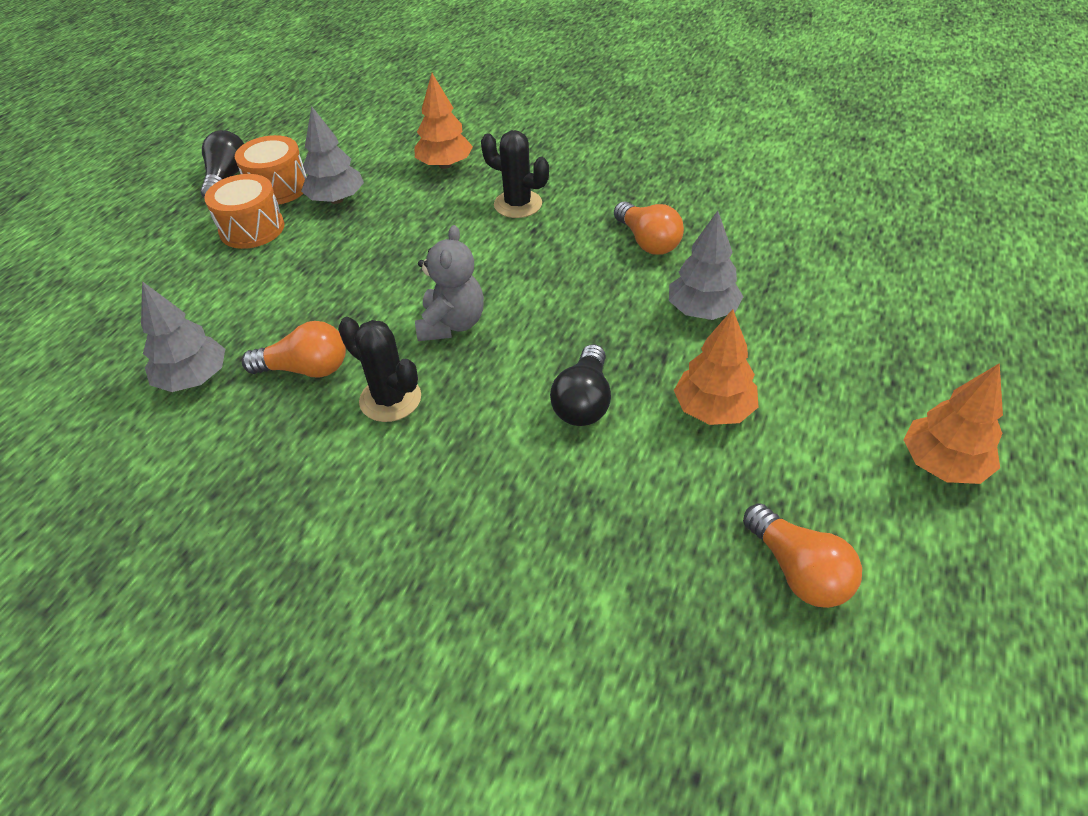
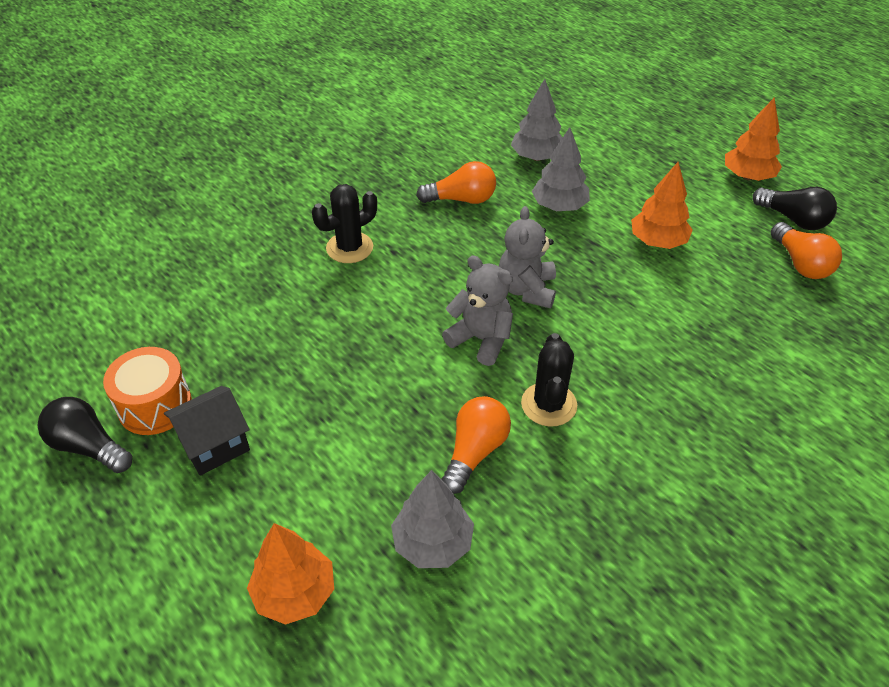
camera: 65 degrees left, 0 degrees up
orange drum [204,174,284,249] -> black house [164,386,250,475]
grey tree [301,106,364,204] -> grey tree moved to [511,79,563,161]
black cactus [338,317,421,422] -> black cactus turned 60 degrees counterclockwise [521,333,577,427]
orange tree [415,73,473,169] -> orange tree moved to [247,523,334,625]
black light bulb [550,344,611,426] -> black light bulb moved to [752,187,837,230]
orange light bulb [743,503,862,608] -> orange light bulb turned 75 degrees clockwise [771,222,842,279]
none -> grey teddy bear [499,206,556,308]

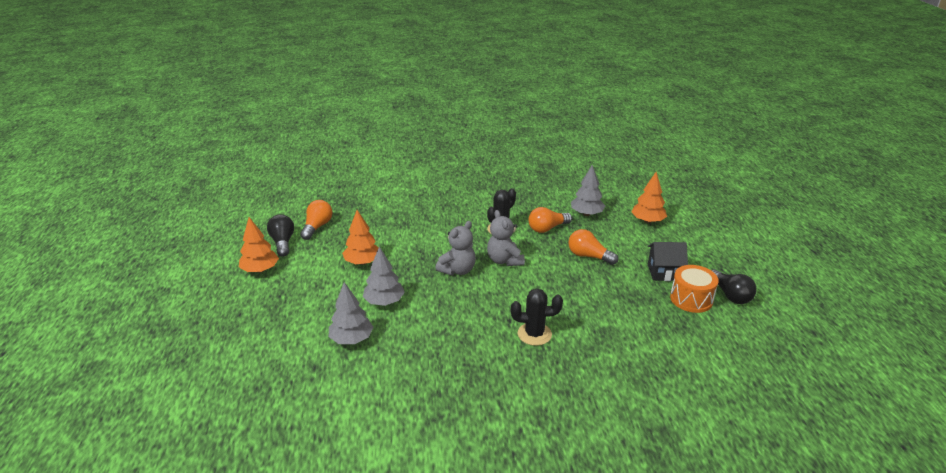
camera: 145 degrees left, 15 degrees down
orange light bulb [416,161,496,204] -> orange light bulb moved to [568,229,618,265]

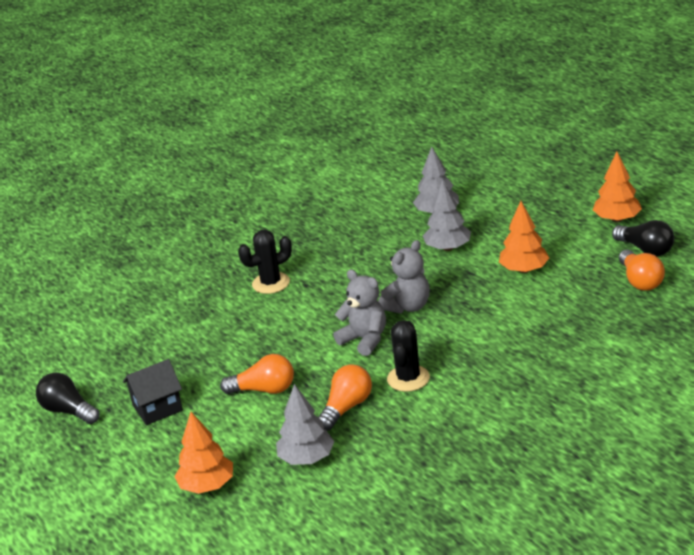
camera: 155 degrees right, 0 degrees up
grey teddy bear [435,221,476,276] -> grey teddy bear turned 150 degrees counterclockwise [378,240,430,314]
orange drum [670,265,719,313] -> none

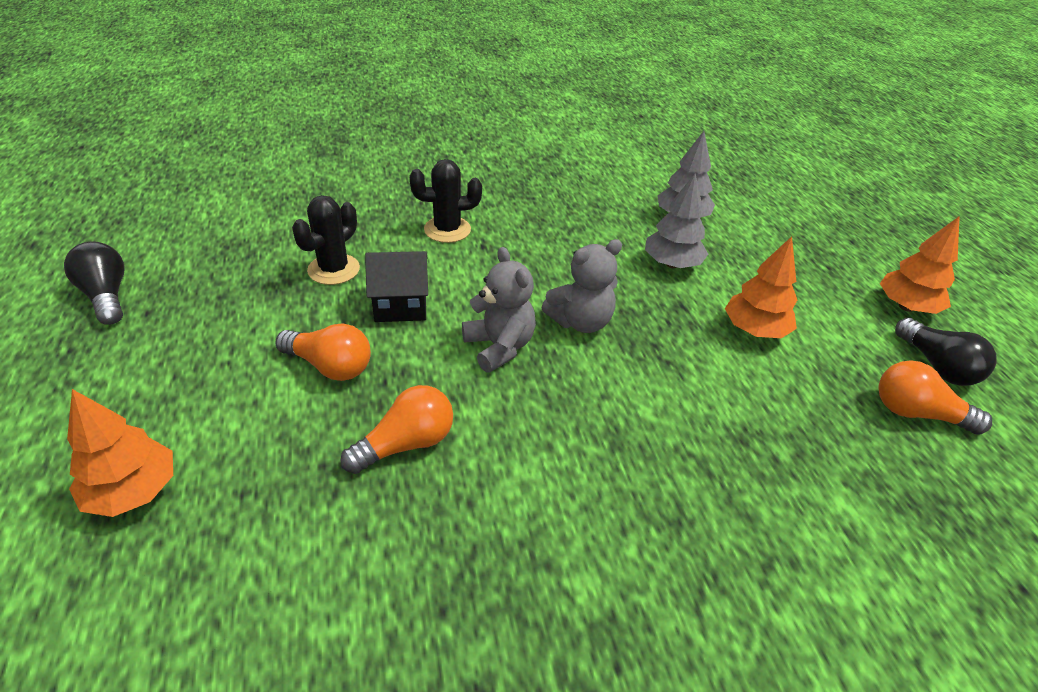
camera: 15 degrees right, 10 degrees up
black house [123,359,183,425] -> black house moved to [365,251,428,322]
grey tree [276,384,334,465] -> none
black cactus [387,320,430,392] -> black cactus moved to [292,195,360,285]
orange light bulb [619,250,665,291] -> orange light bulb turned 105 degrees clockwise [878,361,992,435]

